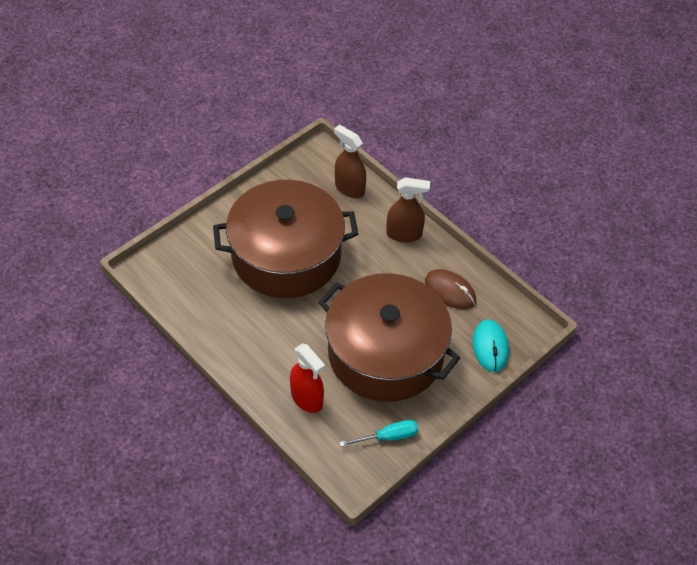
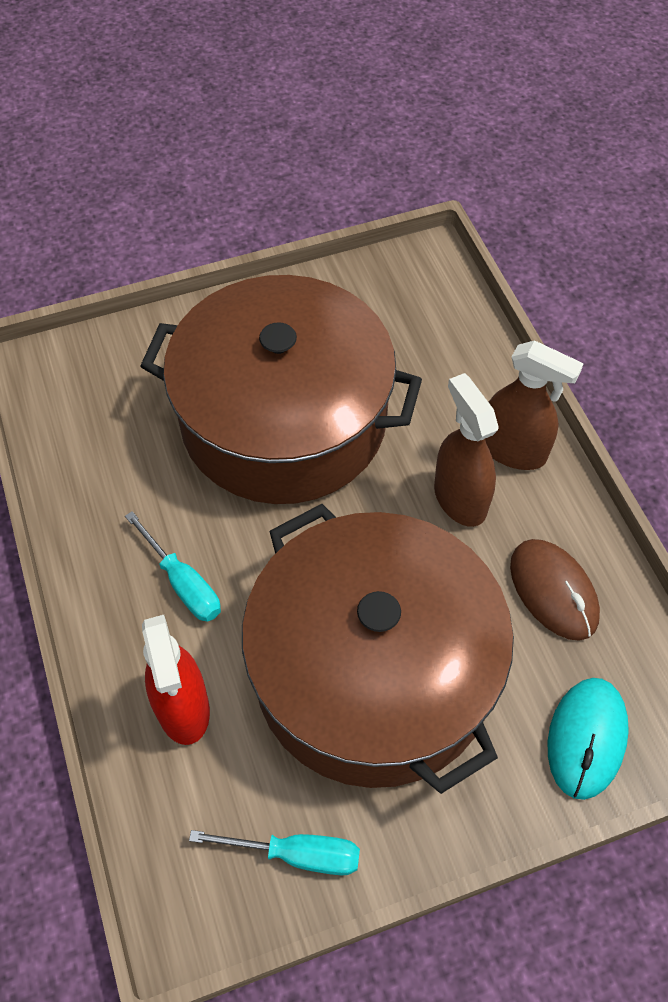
camera: 25 degrees right, 5 degrees up
brown spray bottle [334,125,366,198] -> brown spray bottle moved to [434,373,499,527]
none -> turquoise screwdriver [125,511,221,622]

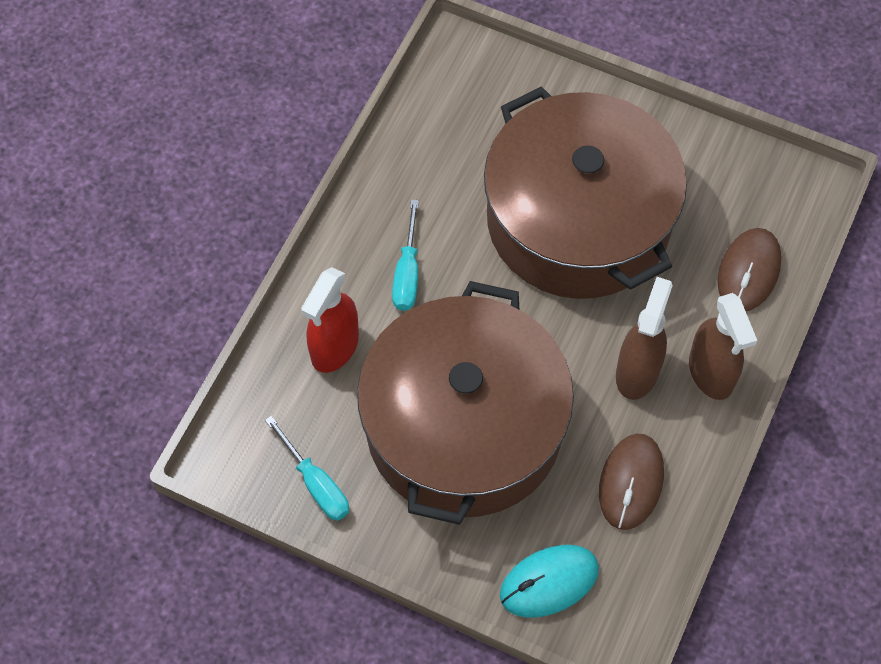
camera: 45 degrees right, 5 degrees up
none -> brown mouse [717,228,781,311]

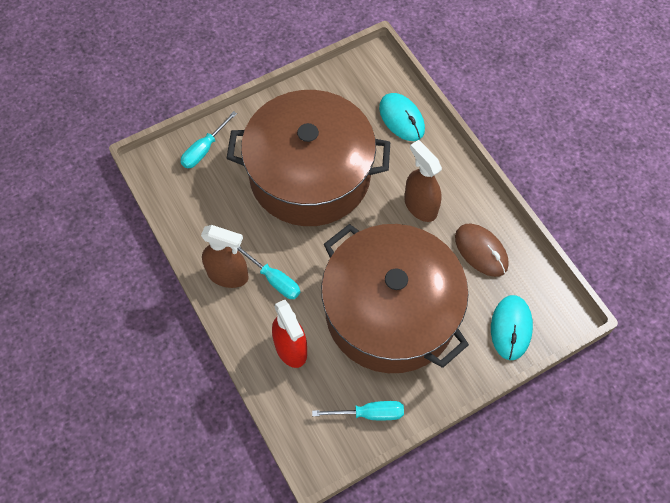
camera: 55 degrees left, 0 degrees up
brown spray bottle [689,293,757,400] -> brown spray bottle moved to [201,225,249,288]
brown mouse [717,228,781,311] -> turquoise mouse [379,93,425,141]
none -> turquoise screwdriver [181,111,237,169]

